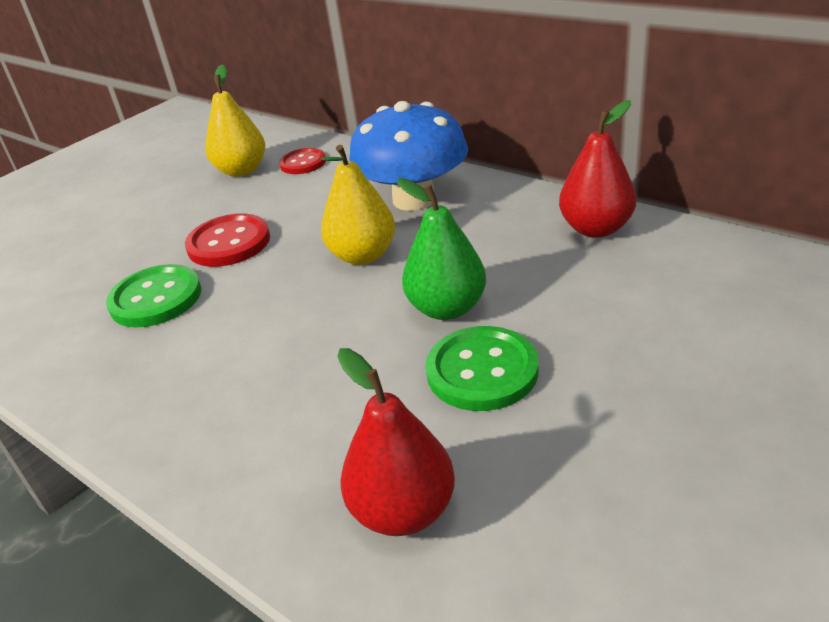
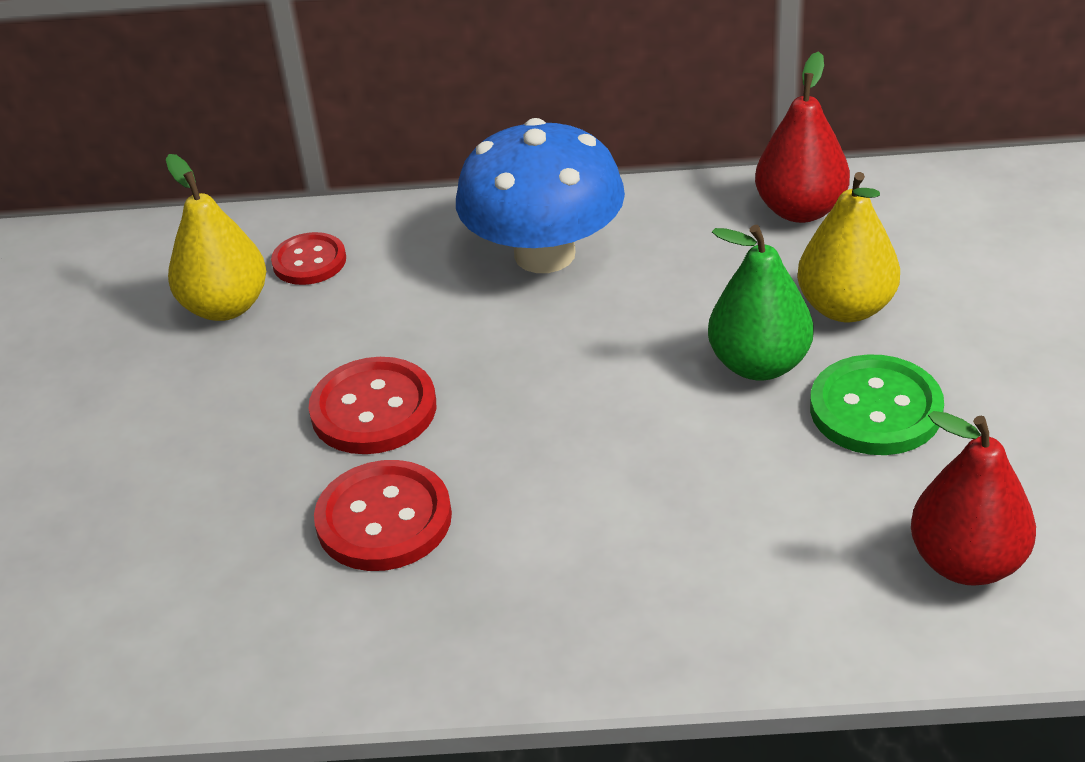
camera: 40 degrees left, 5 degrees up
green button [106,264,201,327] -> red button [314,460,452,571]
yellow pear [321,145,395,265] -> yellow pear moved to [797,172,900,322]

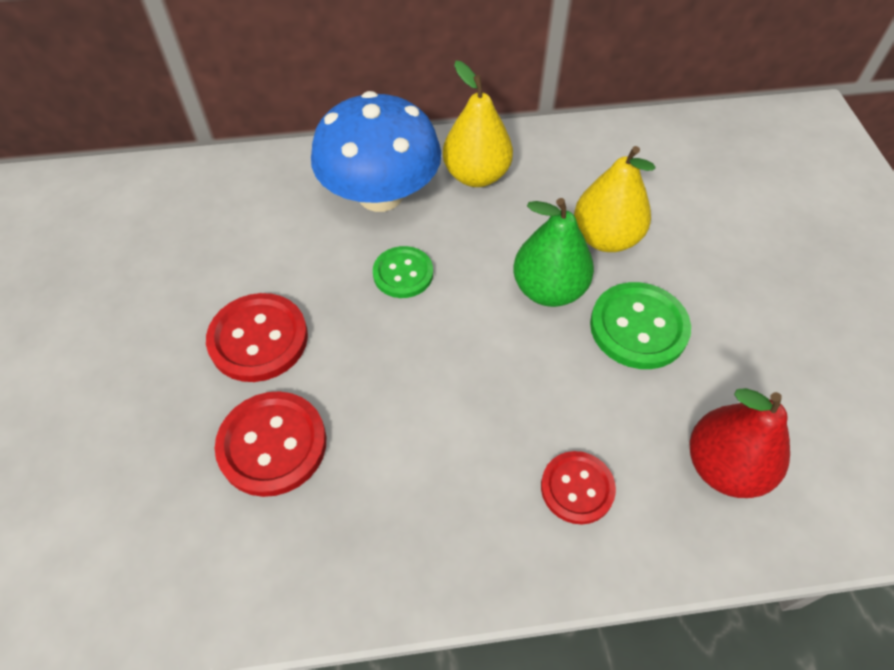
camera: 10 degrees left, 15 degrees up
yellow pear [166,154,266,321] -> yellow pear moved to [443,61,513,187]
red button [271,232,346,285] -> red button moved to [541,451,616,525]
red pear [755,51,850,223] -> none
none -> green button [373,246,433,298]

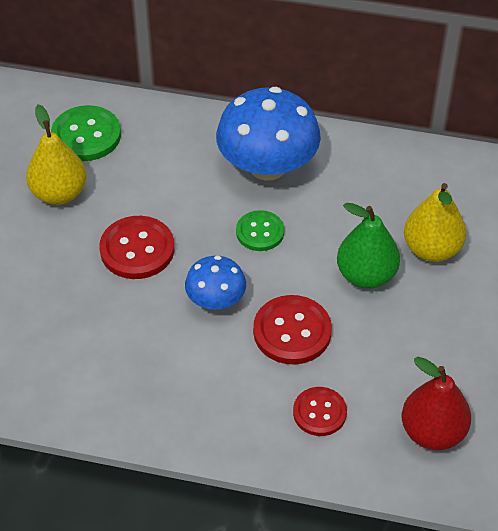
camera: 20 degrees right, 5 degrees down
red button [215,391,326,497] -> red button moved to [253,295,332,365]
yellow pear [443,61,513,187] -> yellow pear moved to [26,104,87,205]
green button [590,282,691,369] -> green button moved to [51,105,121,161]
none -> blue mushroom [185,255,246,309]

